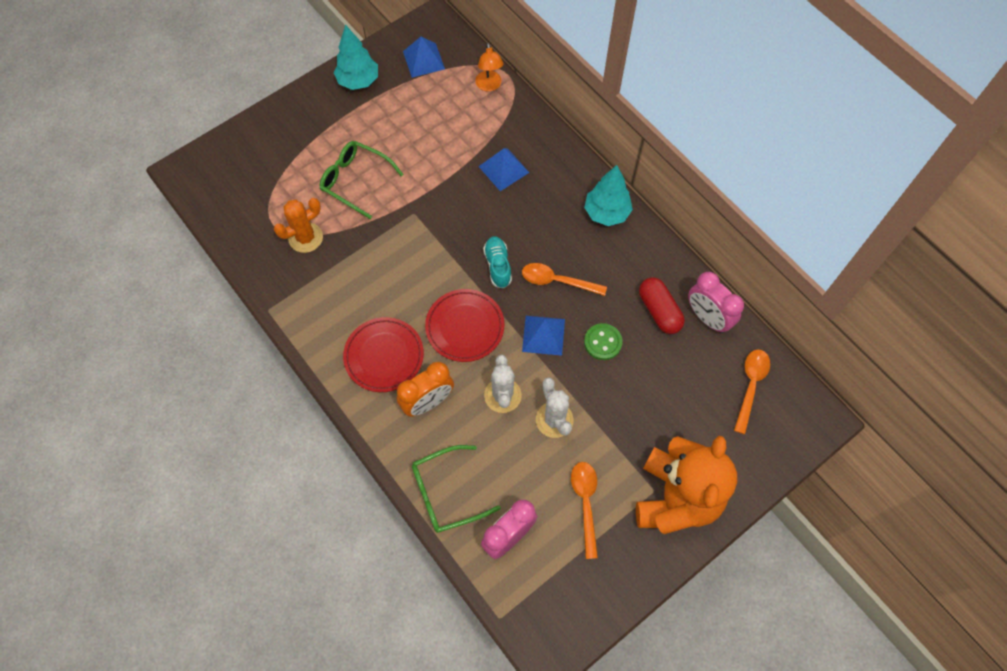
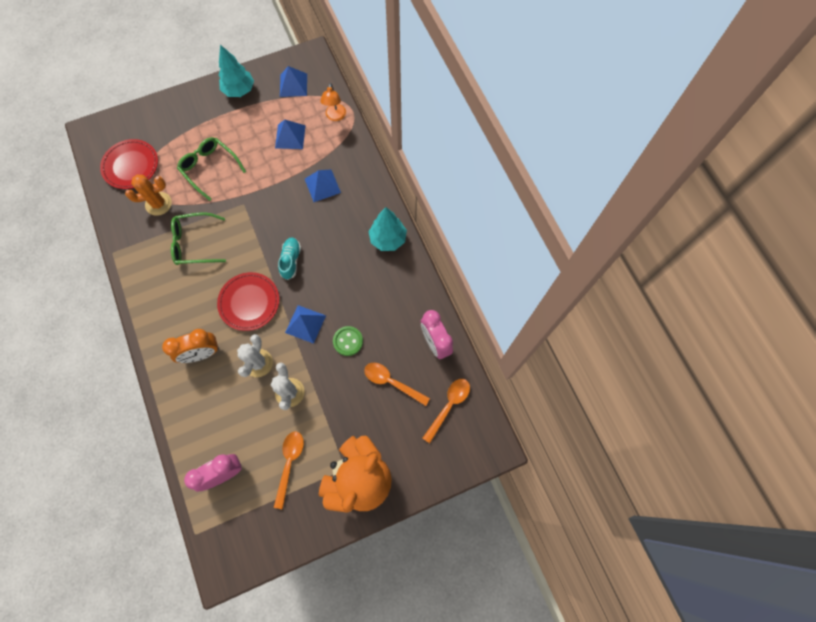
camera: 15 degrees right, 5 degrees up
red plate [343,317,424,392] -> red plate moved to [100,139,158,189]
green glasses [412,445,501,533] -> green glasses moved to [171,212,226,265]
orange spoon [522,263,607,296] -> orange spoon moved to [364,363,430,406]
red capsule [639,277,685,334] -> none
none -> blue pyramid [275,120,306,149]

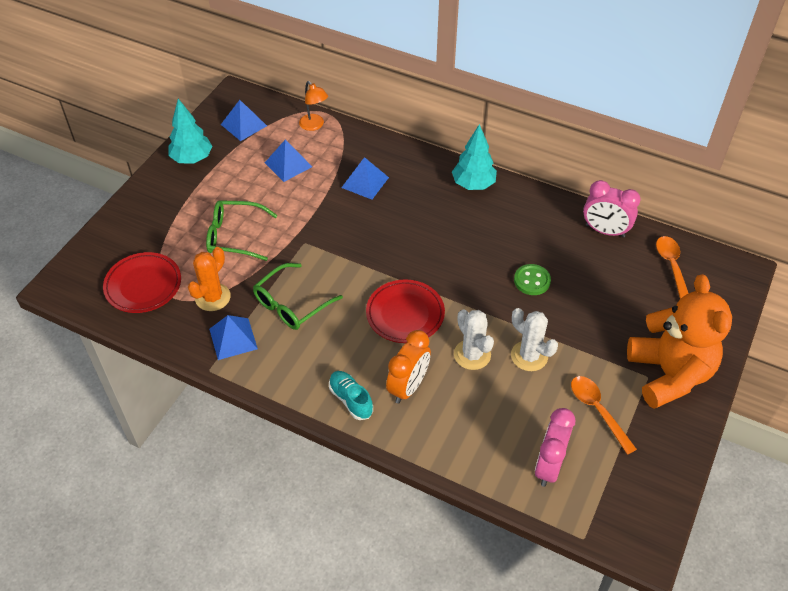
camera: 40 degrees left, 20 degrees down
turquoise shoe [278,237,301,280] -> turquoise shoe moved to [329,371,373,420]
blue pyramid [285,305,326,344] -> blue pyramid moved to [209,315,258,360]
orange spoon [364,363,430,406] -> none

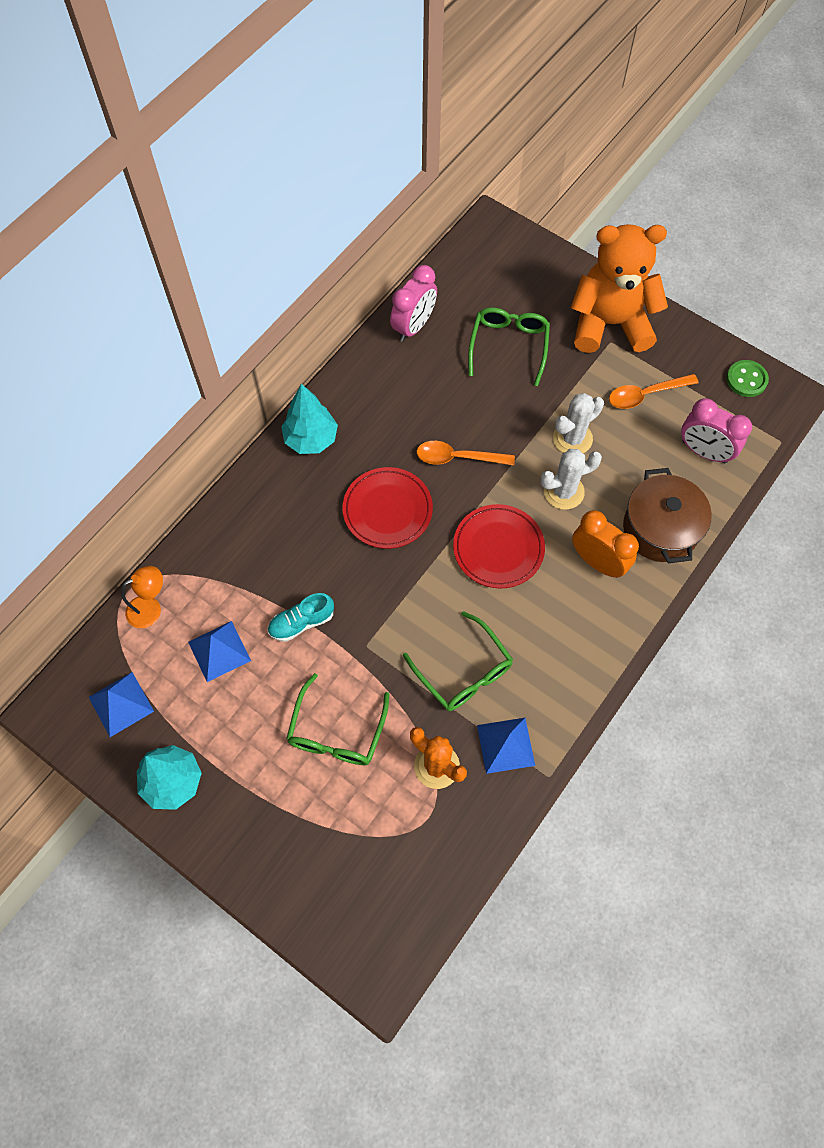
camera: 80 degrees left, 15 degrees up
red plate [103,252,181,313] -> red plate moved to [342,467,433,549]
turquoise shoe [329,371,373,420] -> turquoise shoe moved to [268,593,334,642]
blue pyramid [341,157,389,200] -> none
green button [514,264,551,295] -> green button moved to [726,360,769,397]
orange spoon [656,236,689,299] -> orange spoon moved to [416,441,515,466]
none -> green glasses [468,307,550,386]
none -> brown pot [623,468,712,563]

